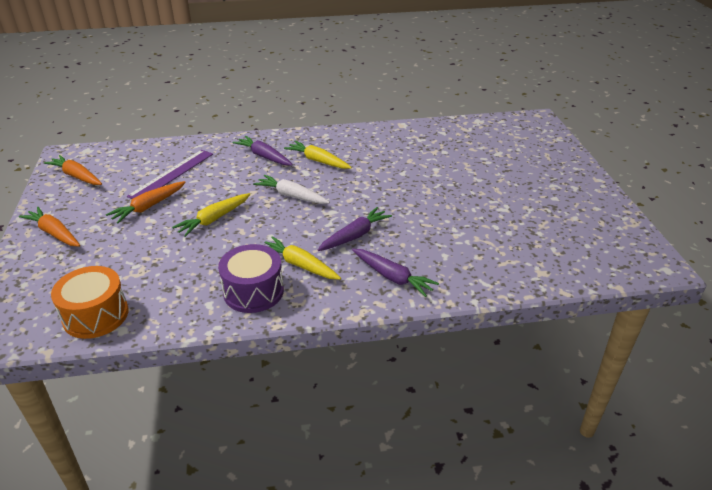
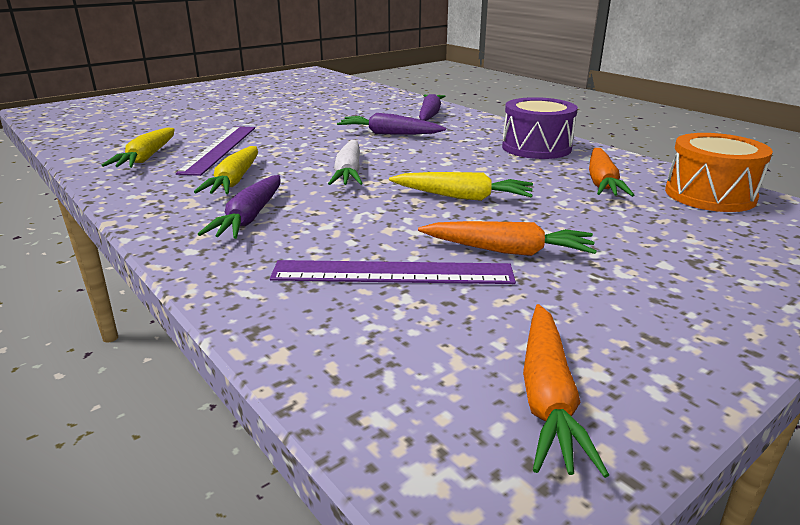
camera: 120 degrees left, 10 degrees down
orange carrot [19,207,80,247] -> orange carrot moved to [589,148,634,197]
yellow carrot [265,236,341,280] -> yellow carrot moved to [101,128,175,168]
none -> purple ruler [176,126,255,176]

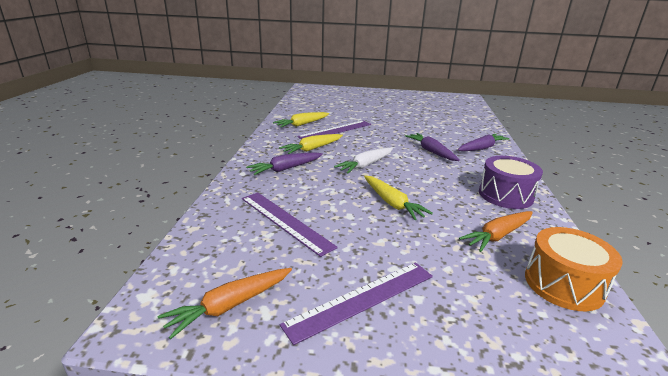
camera: 45 degrees right, 0 degrees up
orange carrot [418,221,597,256] -> none
none -> purple ruler [280,262,433,345]

